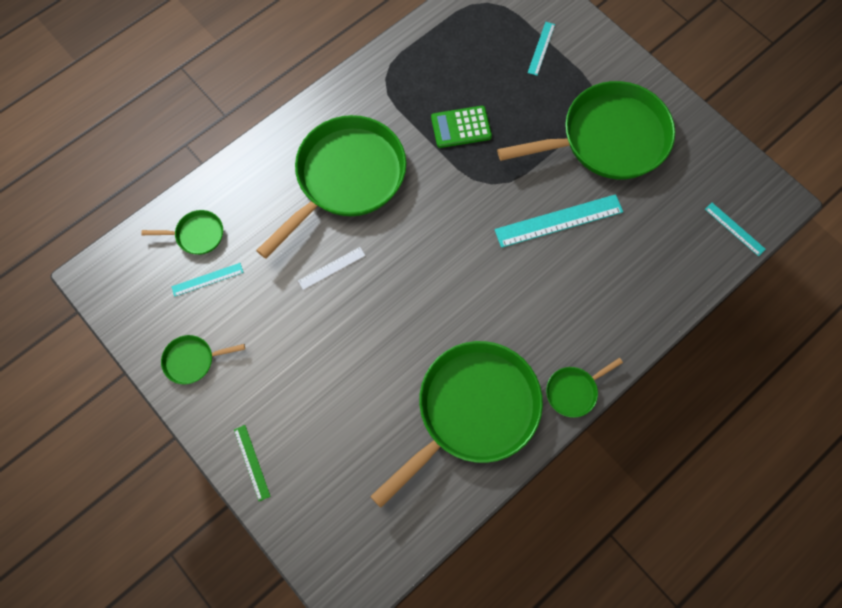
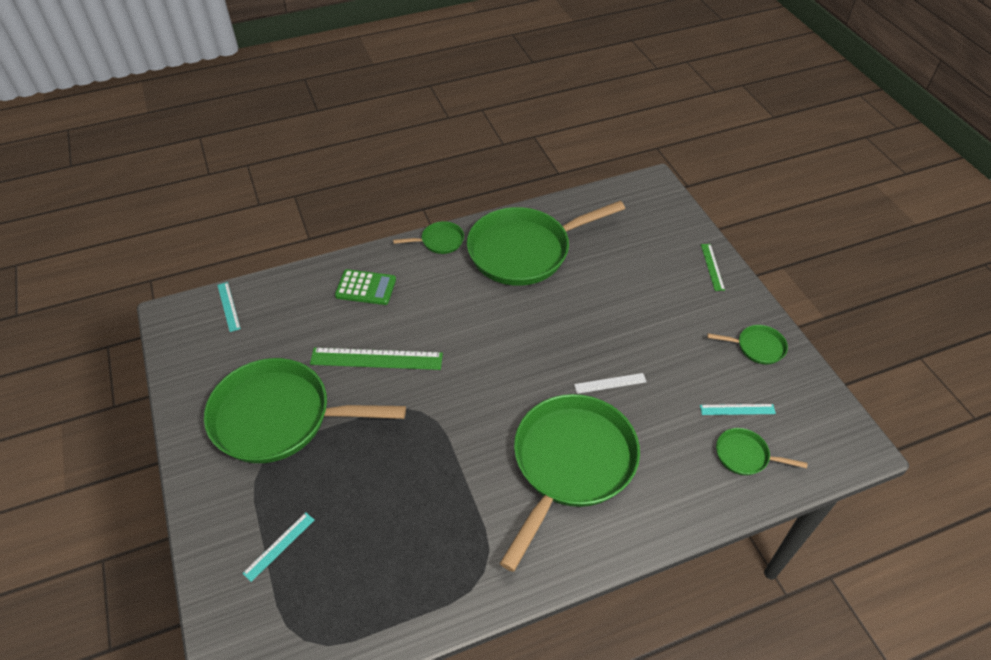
camera: 160 degrees left, 20 degrees down
green pan [256,115,406,259] -> green pan turned 150 degrees clockwise [500,394,640,572]
green calculator [431,106,492,148] -> green calculator moved to [335,269,396,305]
turquoise ruler [495,194,623,248] -> green ruler [310,348,443,370]

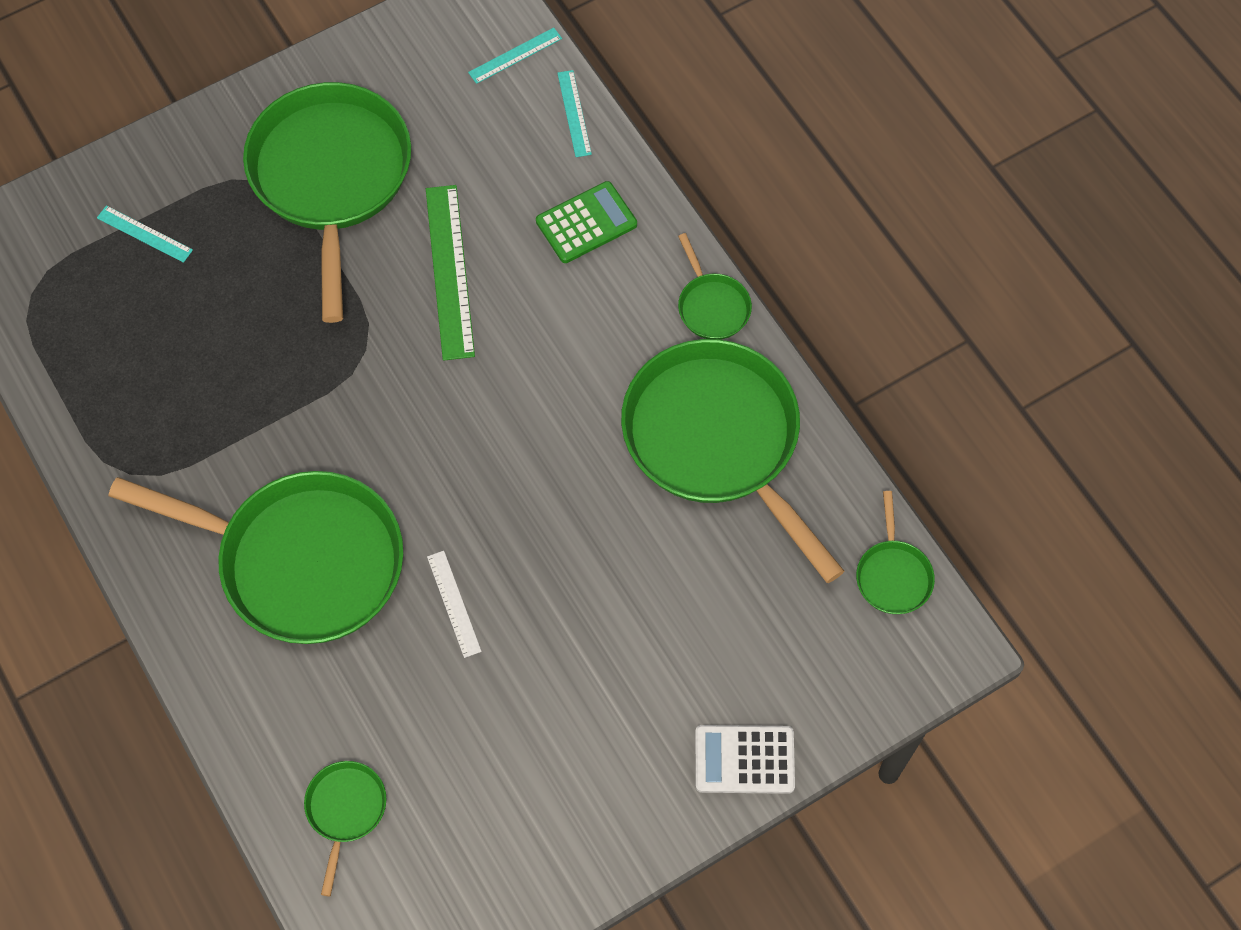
camera: 80 degrees right, 15 degrees up
green calculator [335,269,396,305] -> green calculator turned 120 degrees counterclockwise [536,181,637,263]
turquoise ruler [700,404,776,415] -> turquoise ruler moved to [557,70,592,157]
green ruler [701,244,725,291] -> white calculator [695,725,795,794]
green pan [707,325,788,364] -> green pan moved to [856,491,935,614]

